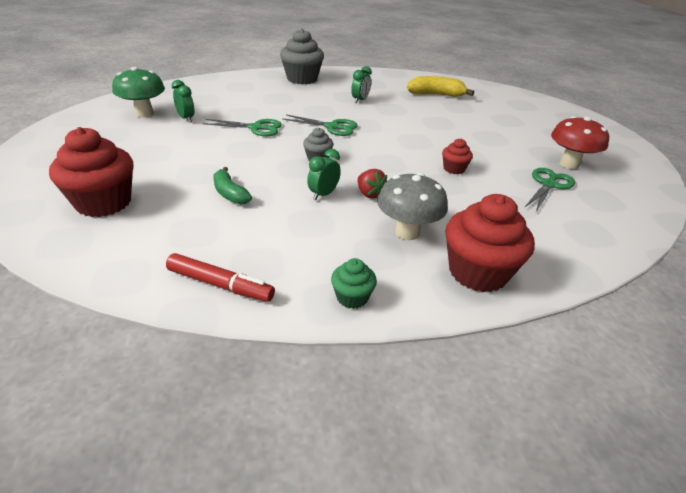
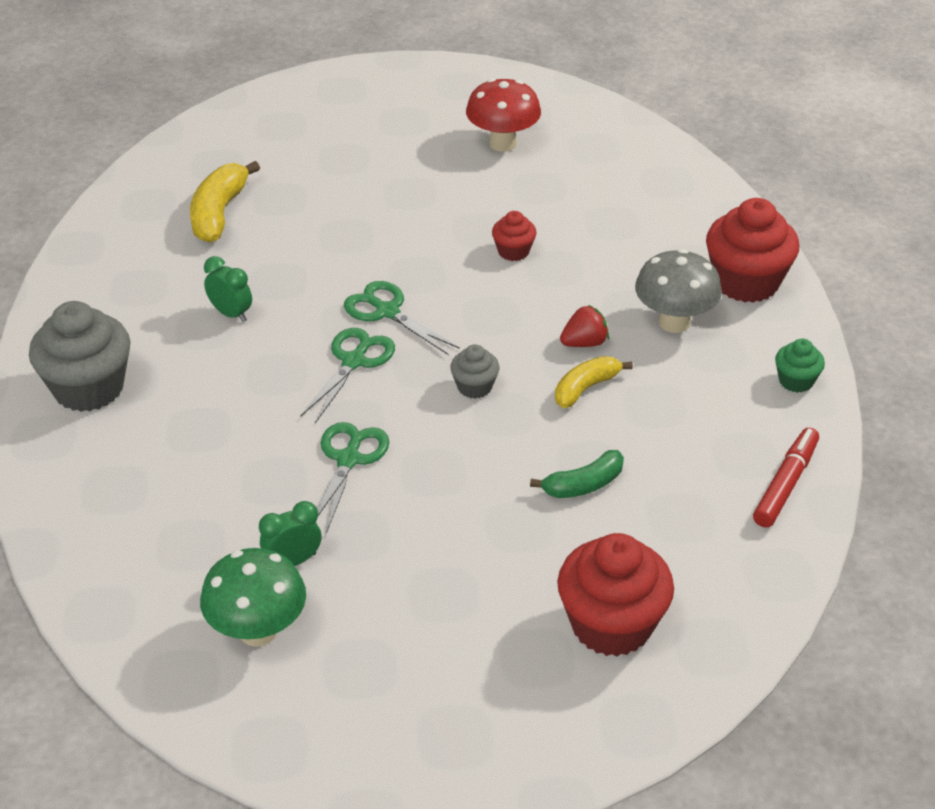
camera: 80 degrees left, 5 degrees up
green clock [307,149,341,200] -> yellow banana [555,356,633,408]
green scissors [525,168,575,212] -> green scissors moved to [344,281,460,355]

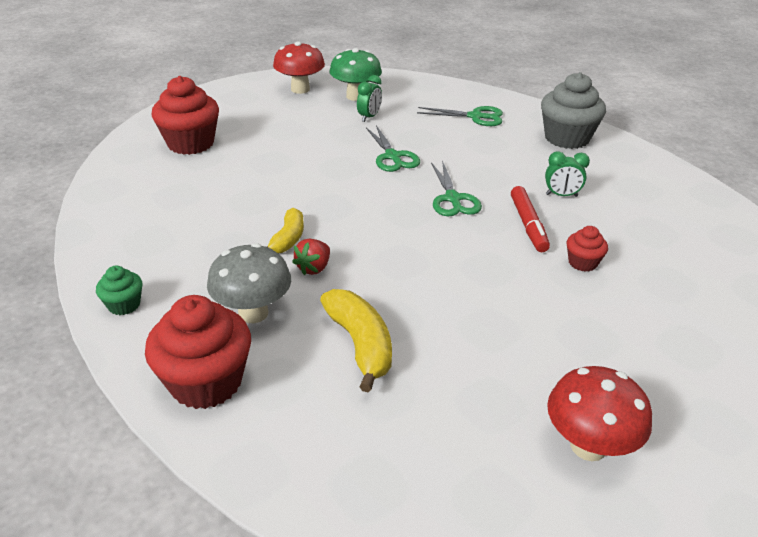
camera: 145 degrees right, 5 degrees down
yellow banana [190,161,260,243] -> yellow banana moved to [320,289,392,393]
green scissors [344,281,460,355] -> green scissors moved to [417,106,503,126]
grey cupcake [450,344,499,399] -> none
red cupcake [492,211,536,261] -> red cupcake moved to [567,226,608,272]
green banana [530,450,624,498] -> none
red marker [753,428,819,528] -> red marker moved to [511,186,550,252]
none -> red mushroom [273,41,325,94]

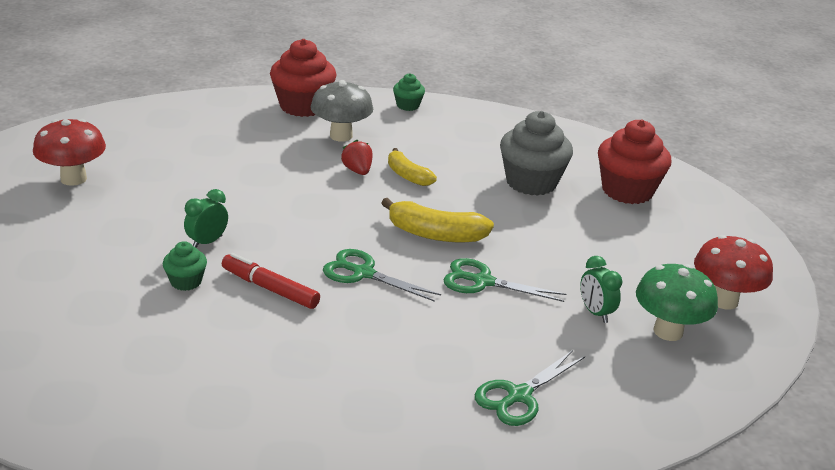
camera: 125 degrees right, 5 degrees down
yellow banana [320,289,392,393] -> yellow banana moved to [381,198,494,242]
grey cupcake [541,72,606,149] -> grey cupcake moved to [500,111,573,196]
green clock [545,151,590,197] -> green clock moved to [184,189,228,248]
red cupcake [567,226,608,272] -> green cupcake [163,241,207,291]

